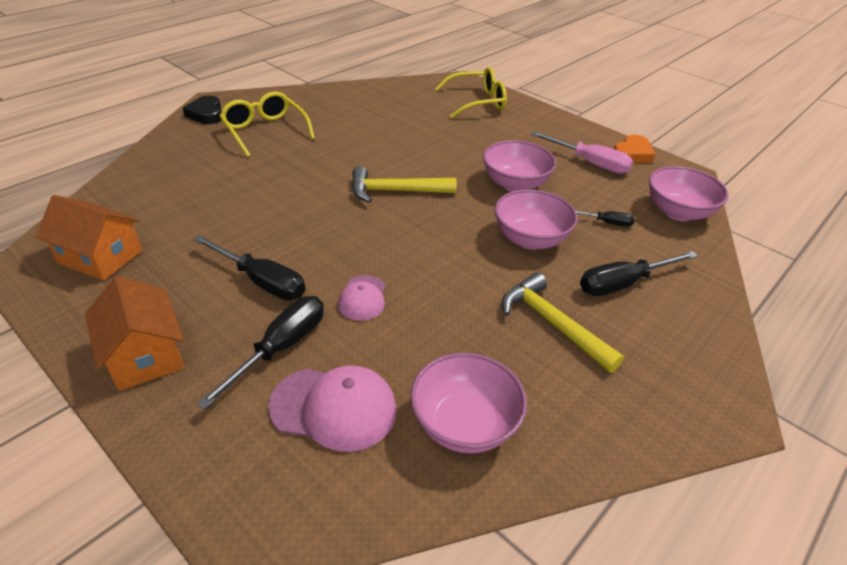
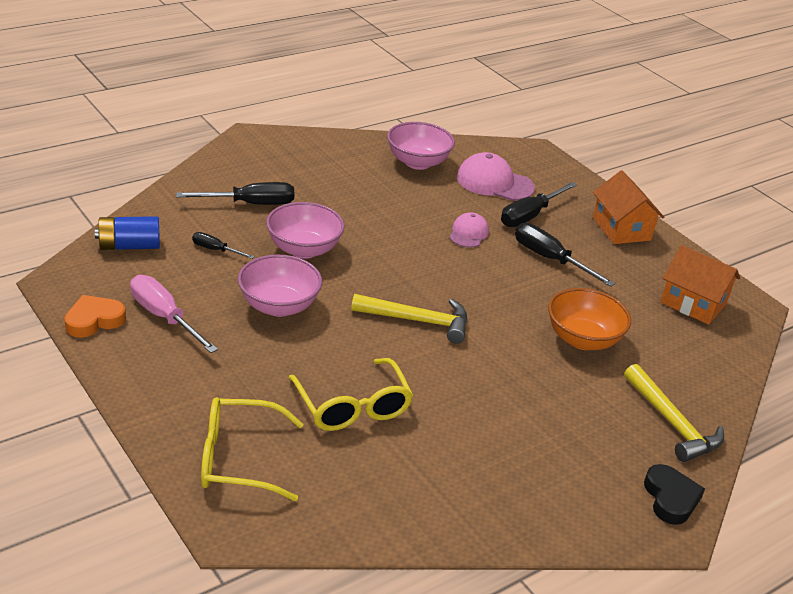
camera: 170 degrees left, 5 degrees down
yellow glasses [219,91,315,157] -> yellow glasses moved to [288,358,413,431]
yellow hammer [502,272,624,373] -> yellow hammer moved to [624,364,724,462]
pink bowl [649,166,729,221] -> blue battery [95,216,160,250]
none -> orange bowl [548,288,631,350]

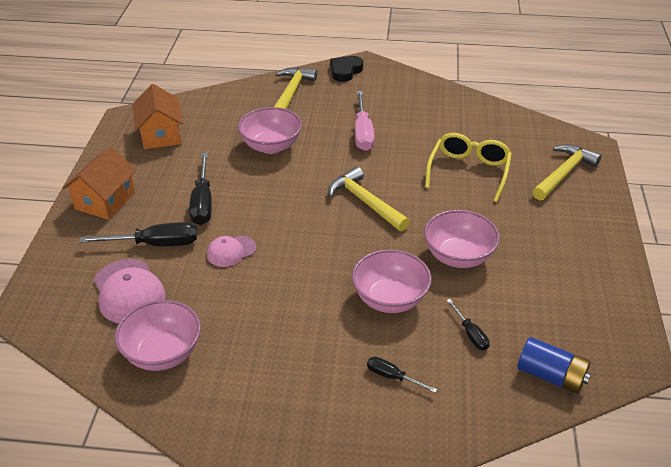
camera: 135 degrees left, 5 degrees up
orange heart [64,295,126,338] -> none
pink screwdriver [130,275,218,353] -> pink screwdriver moved to [355,91,375,151]
black screwdriver [176,182,295,205] -> black screwdriver [367,357,437,393], size x0.55
yellow glasses [201,397,304,501] -> yellow hammer [532,144,602,200]
orange bowl [548,288,631,350] -> pink bowl [238,107,302,154]

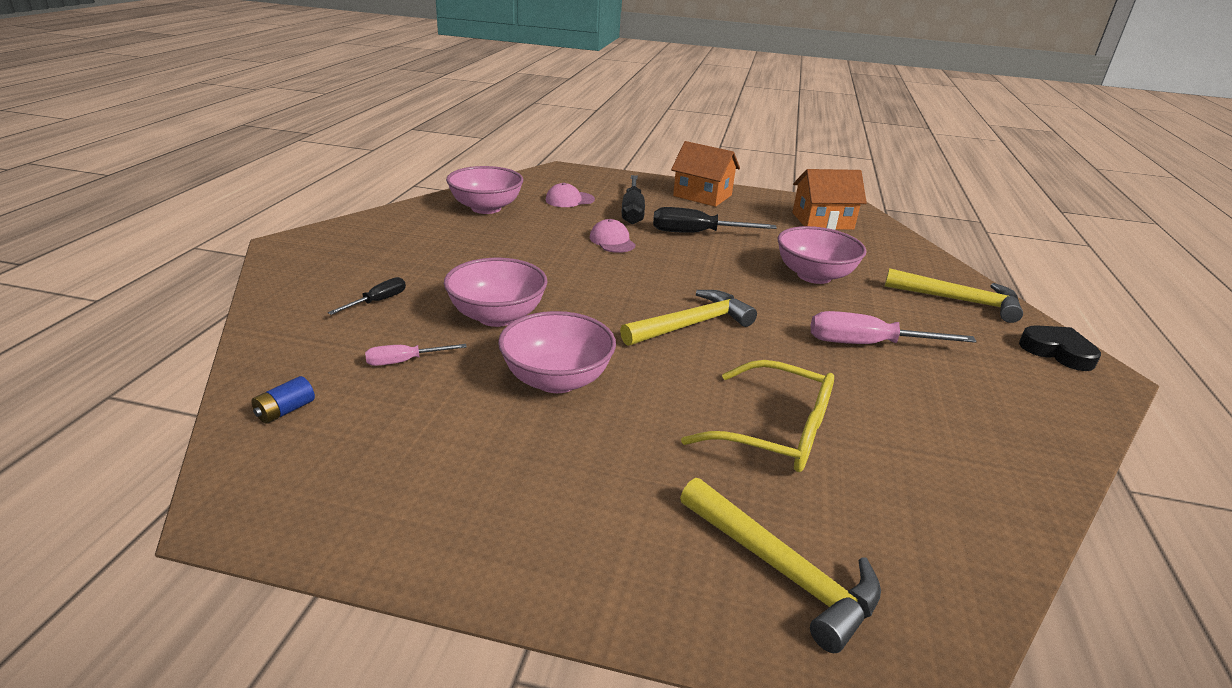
camera: 95 degrees right, 10 degrees down
pink cap [94,259,166,323] -> pink cap [546,183,595,207], size x0.60
black screwdriver [446,299,490,350] -> pink screwdriver [365,344,467,366]
blue battery [517,337,591,394] -> blue battery [251,376,315,424], size x0.55

